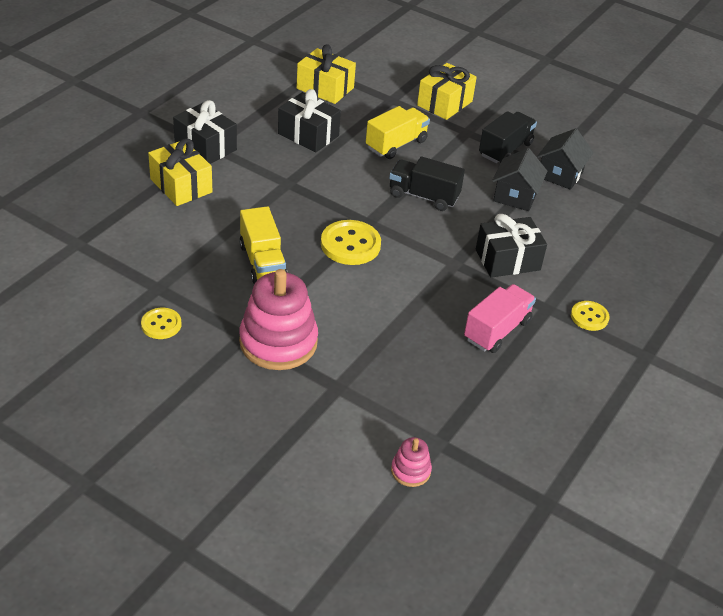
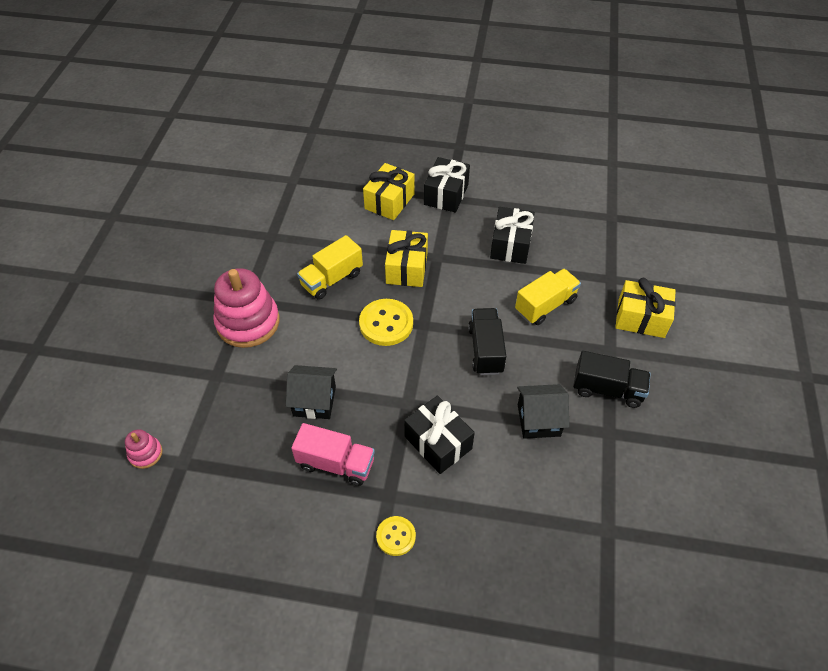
camera: 70 degrees right, 10 degrees up
yellow button [141,308,181,339] -> none
yellow gift [297,44,356,104] -> yellow gift moved to [385,230,428,287]
yellow truck [366,106,430,159] -> yellow truck turned 60 degrees counterclockwise [515,269,581,325]
black house [537,128,593,190] -> black house moved to [286,365,337,419]

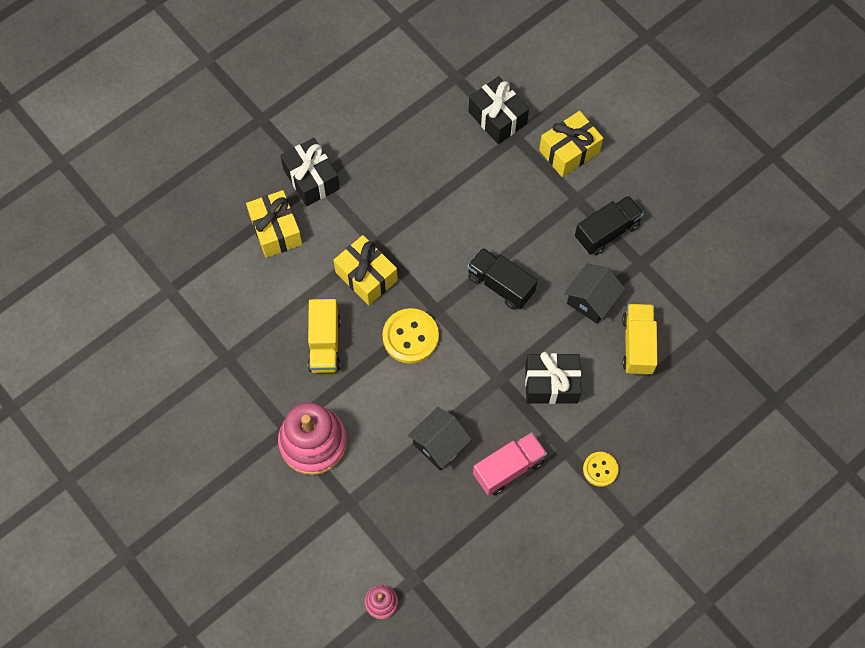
camera: 50 degrees left, 15 degrees up
black gift [490,207,535,264] -> black gift moved to [468,76,529,144]
yellow truck [515,269,581,325] -> yellow truck moved to [622,304,658,375]

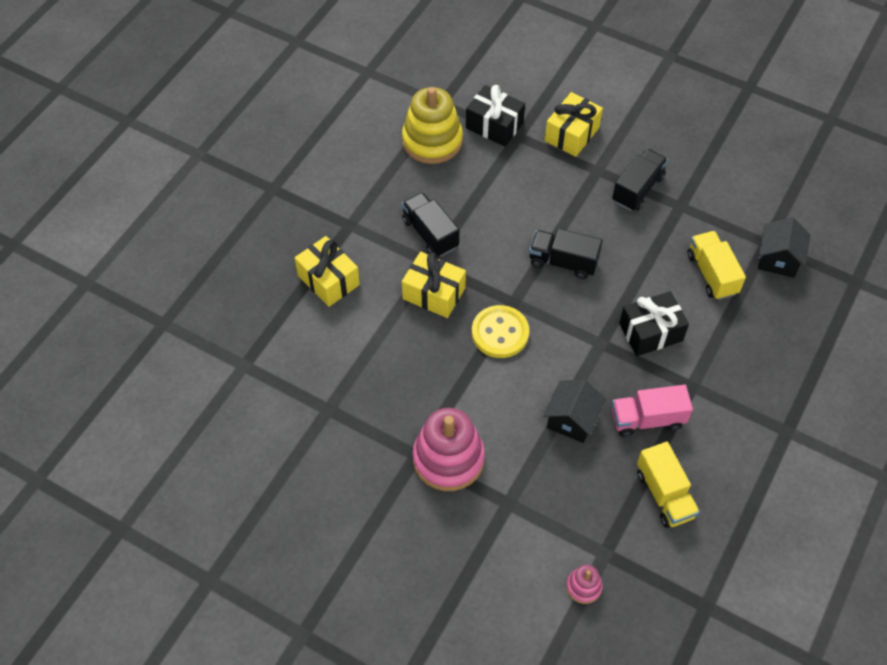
camera: 20 degrees left, 10 degrees down
black gift [280,138,340,206] -> none
yellow truck [308,299,341,373] -> yellow truck moved to [637,441,700,528]
pink truck [473,432,547,496] -> pink truck turned 135 degrees counterclockwise [612,385,693,437]
black house [564,263,625,324] -> black house moved to [758,217,811,278]
yellow button [583,452,618,487] -> none
none -> yellow stacking toy [402,87,463,164]
none -> black truck [402,192,459,257]

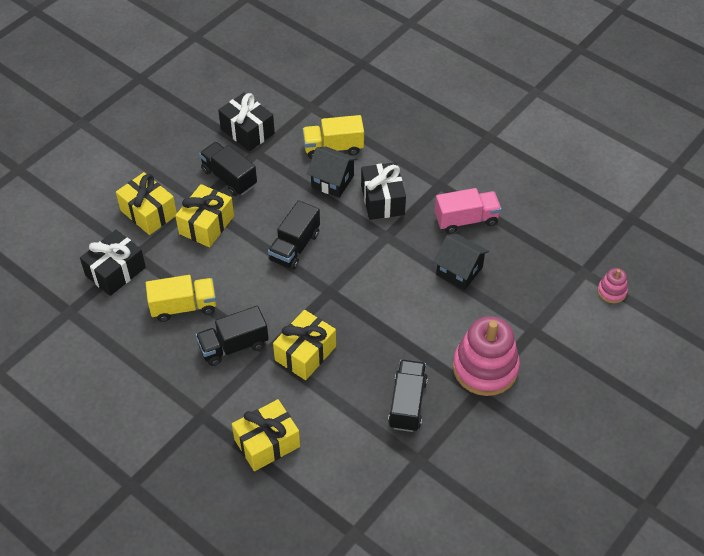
camera: 80 degrees left, 5 degrees down
yellow stacking toy [402,87,463,164] -> none
yellow button [472,305,529,358] -> none
pink truck [612,385,693,437] -> pink truck turned 105 degrees counterclockwise [435,188,502,234]
yellow truck [637,441,700,528] -> yellow truck moved to [146,275,216,322]
black house [758,217,811,278] -> black house moved to [307,147,358,198]
none -> yellow gift [175,184,234,247]
none -> black gift [218,93,275,151]
none -> black truck [388,360,428,432]

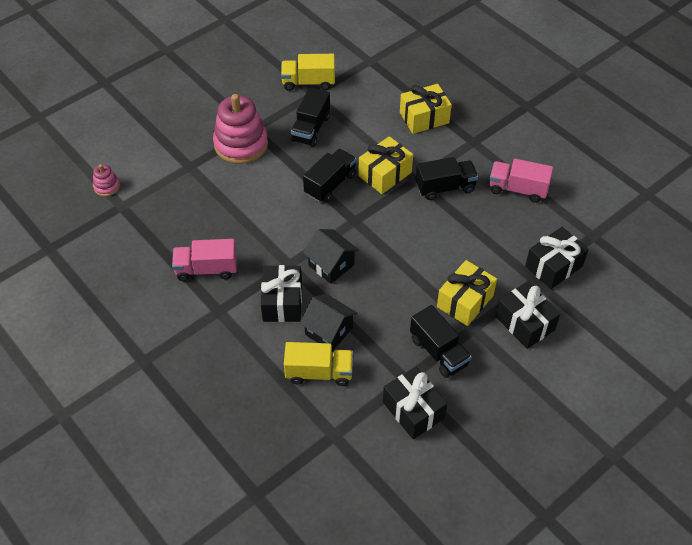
camera: 170 degrees left, 0 degrees up
yellow gift [116,172,177,235] -> black gift [496,282,561,349]
yellow truck [146,275,216,322] -> yellow truck moved to [281,54,335,91]
black truck [268,200,320,270] -> black truck moved to [303,149,356,203]
black house [434,234,489,290] -> black house moved to [303,229,359,284]
none -> pink truck [489,159,553,203]

